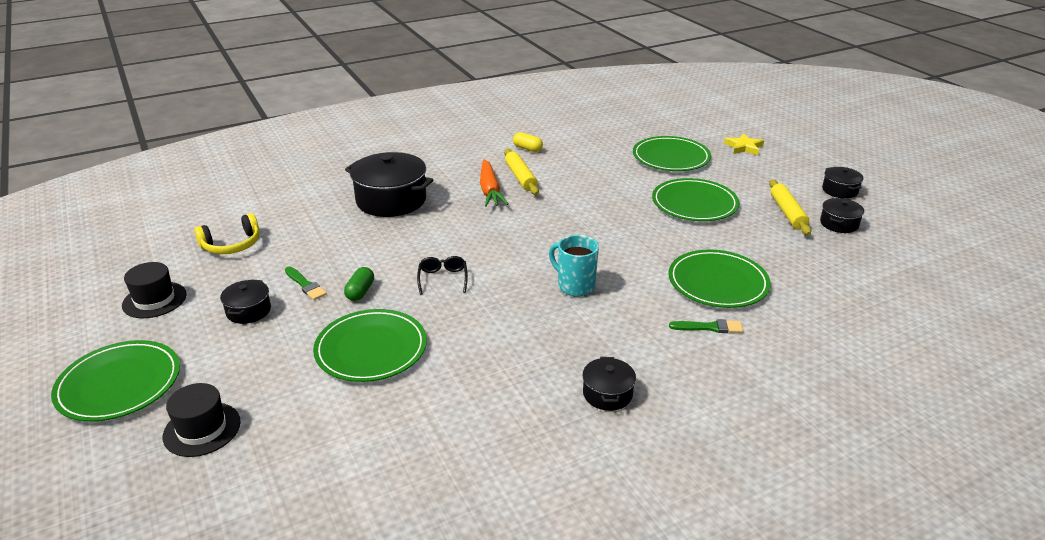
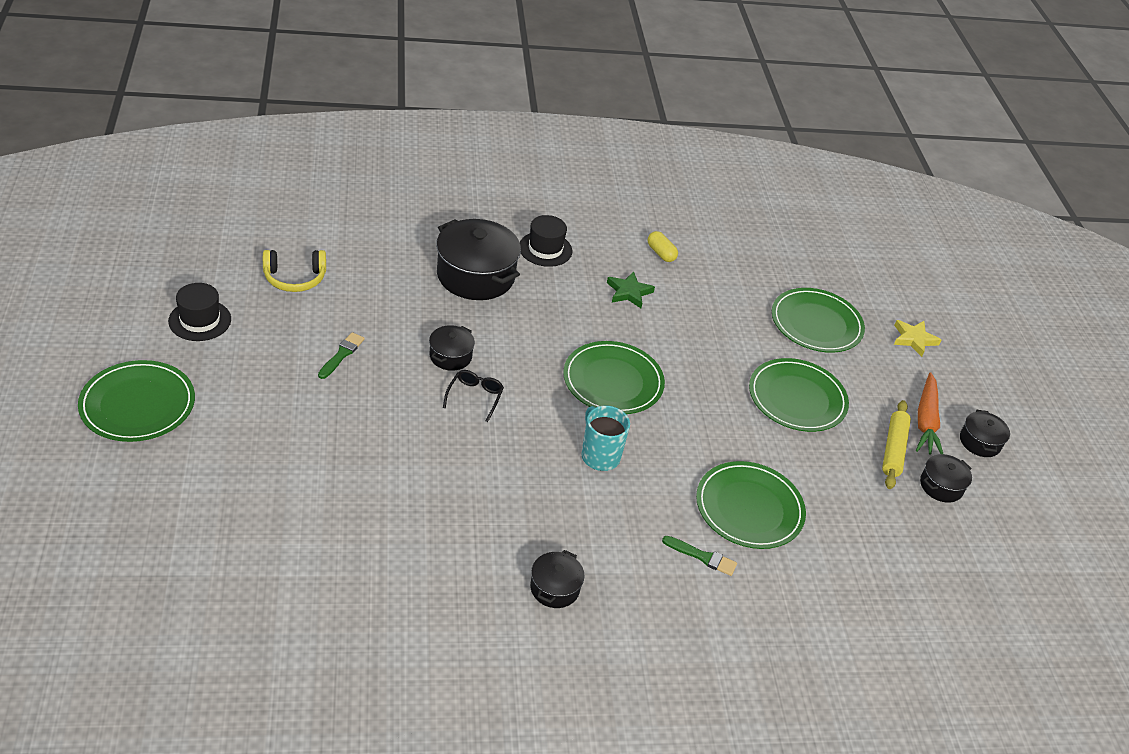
camera: 15 degrees right, 10 degrees up
black hat [163,383,241,457] -> black hat moved to [520,215,572,267]
black pot [220,279,271,324] -> black pot moved to [429,325,475,371]
green brush [285,266,327,300] -> green brush turned 135 degrees counterclockwise [318,332,365,379]
green plate [313,309,427,382] -> green plate moved to [563,341,665,414]
green capsule [344,267,374,301] -> none
orange carrot [480,159,508,207] -> orange carrot moved to [916,372,943,455]
yellow rolling pin [504,149,539,195] -> green star [607,271,655,308]

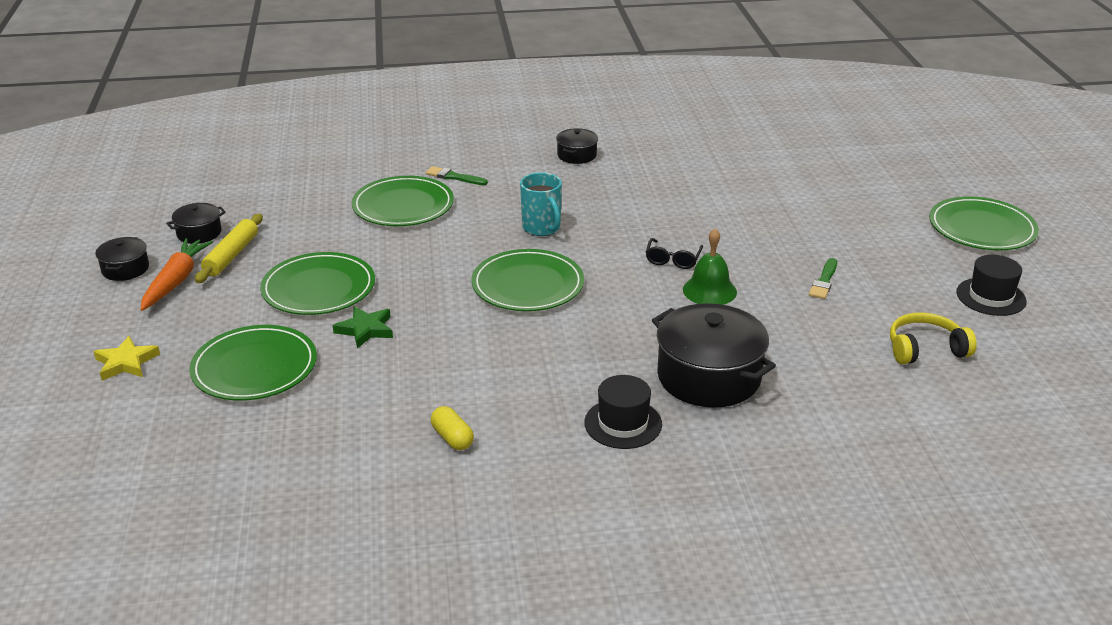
camera: 175 degrees left, 10 degrees down
black pot [429,325,475,371] -> green bell [683,228,737,305]
green star [607,271,655,308] -> green star moved to [333,306,393,348]

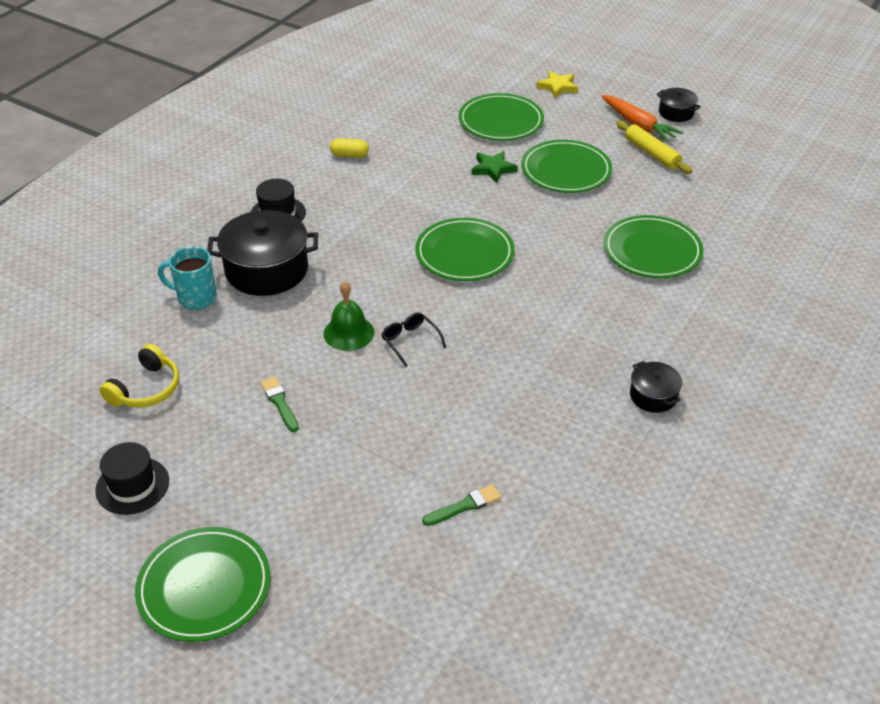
camera: 130 degrees right, 10 degrees up
black pot [166,203,226,244] -> none
green brush [426,166,488,185] -> green brush moved to [422,484,501,526]
turquoise mug [520,172,562,236] -> turquoise mug moved to [158,246,217,310]

